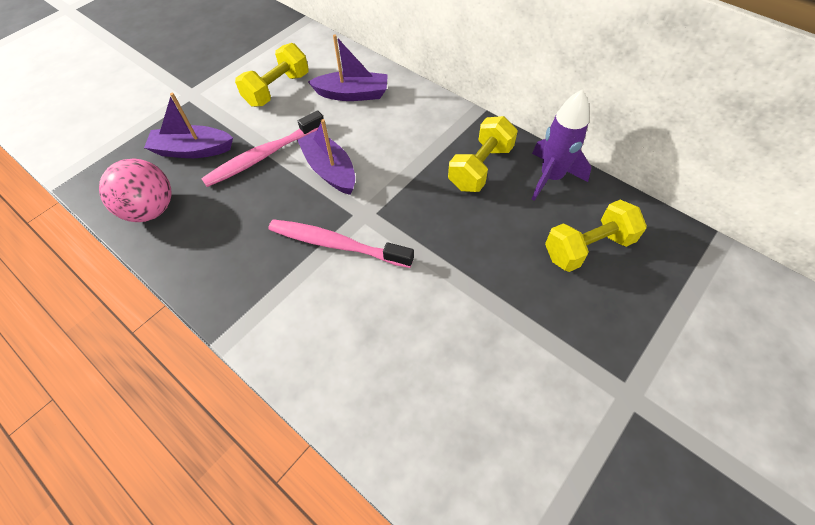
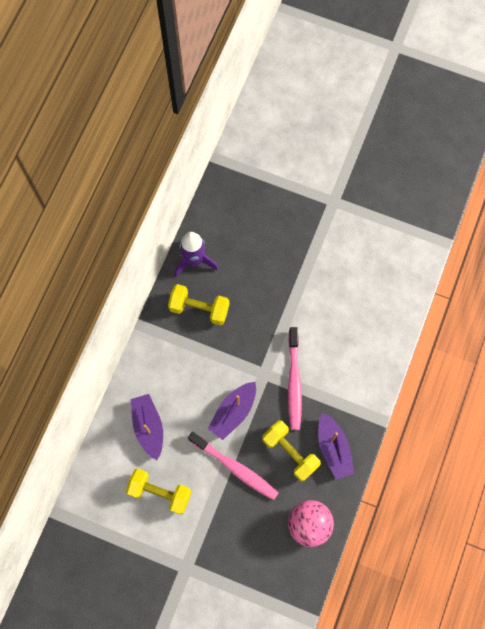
camera: 110 degrees left, 15 degrees up
purple boat [144,93,233,158] -> purple boat moved to [318,413,355,480]
yellow dumbbell [545,200,647,272] -> yellow dumbbell moved to [262,420,321,481]

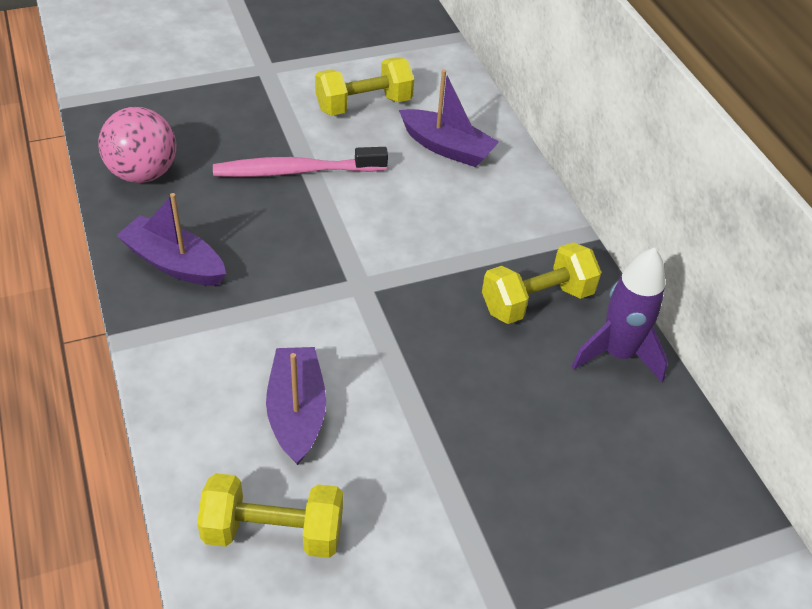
camera: 135 degrees right, 25 degrees down
purple boat [208,382,256,440] -> purple boat moved to [266,347,326,465]
yellow dumbbell [262,420,321,481] -> yellow dumbbell moved to [197,473,343,558]
pink toothbrush [288,327,302,430] -> none

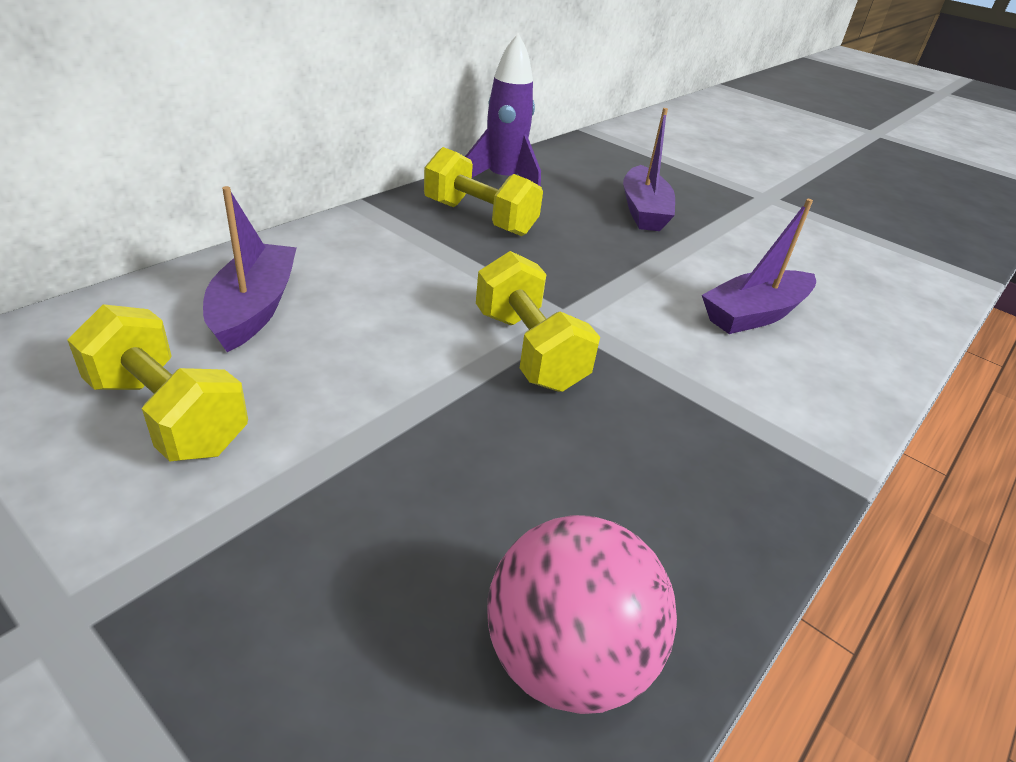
camera: 120 degrees left, 10 degrees down
purple boat [116,193,226,286] -> purple boat moved to [623,108,675,231]
yellow dumbbell [197,473,343,558] -> yellow dumbbell moved to [476,251,600,392]
pink toothbrush [213,147,388,177] -> none

